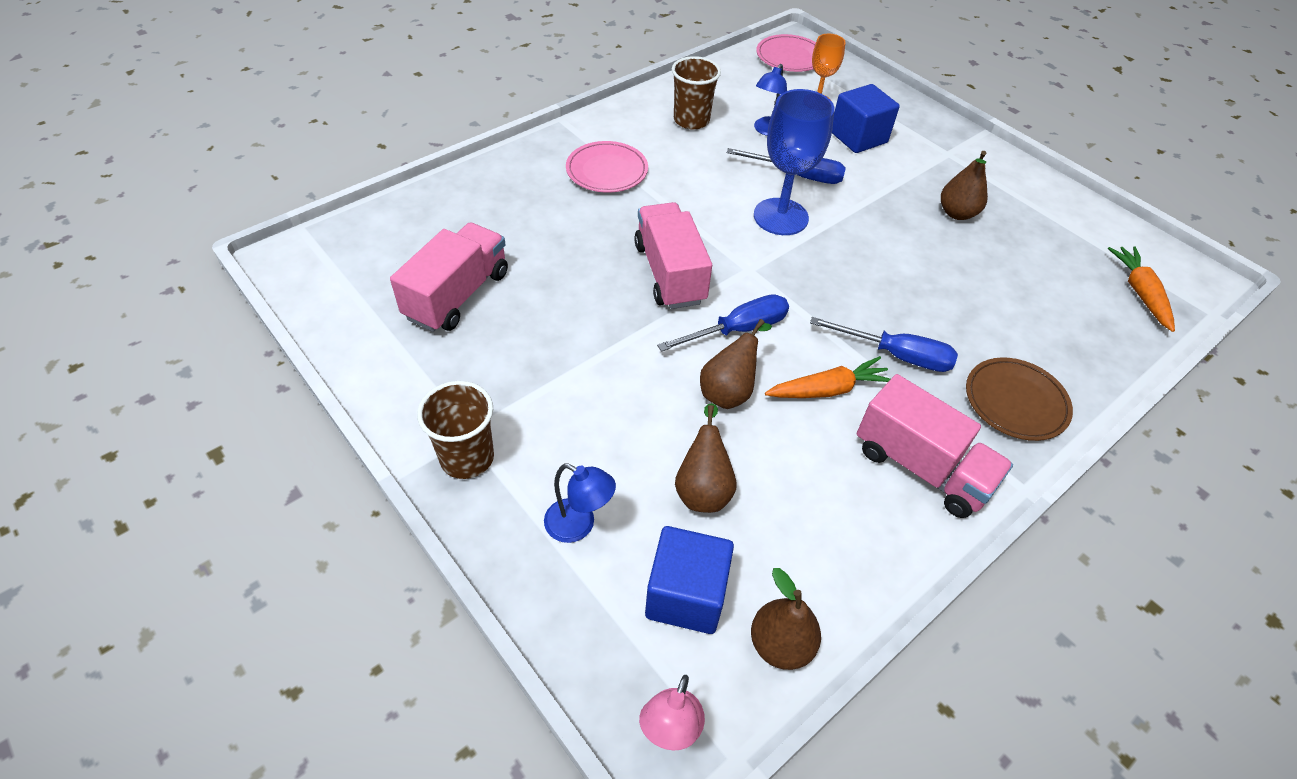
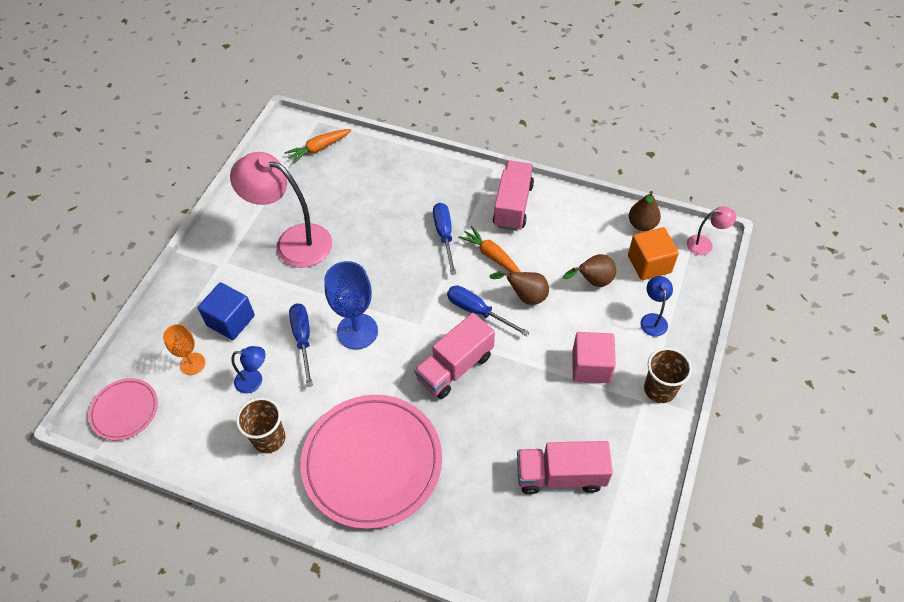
camera: 115 degrees left, 5 degrees up
pink plate [566,141,648,193] -> pink plate [301,395,442,529], size x1.98
blue cube [645,526,734,634] -> orange cube [628,227,679,280]
brown pear [941,151,988,220] -> pink lamp [230,152,332,268]
brown plate [966,357,1073,441] -> none
none -> pink cube [572,332,616,383]

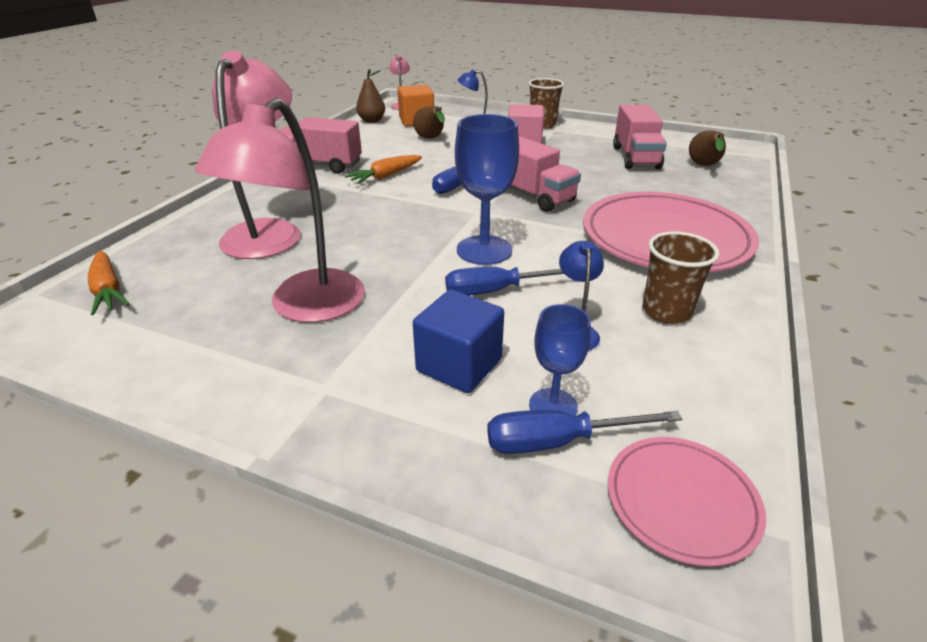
camera: 90 degrees left, 20 degrees down
orange goblet [163,324,206,375] -> blue goblet [529,304,591,416]
blue screwdriver [433,203,456,275] -> blue screwdriver moved to [487,410,682,454]
brown pear [489,271,549,305] -> brown pear moved to [689,130,726,166]
none -> pink lamp [212,50,300,259]

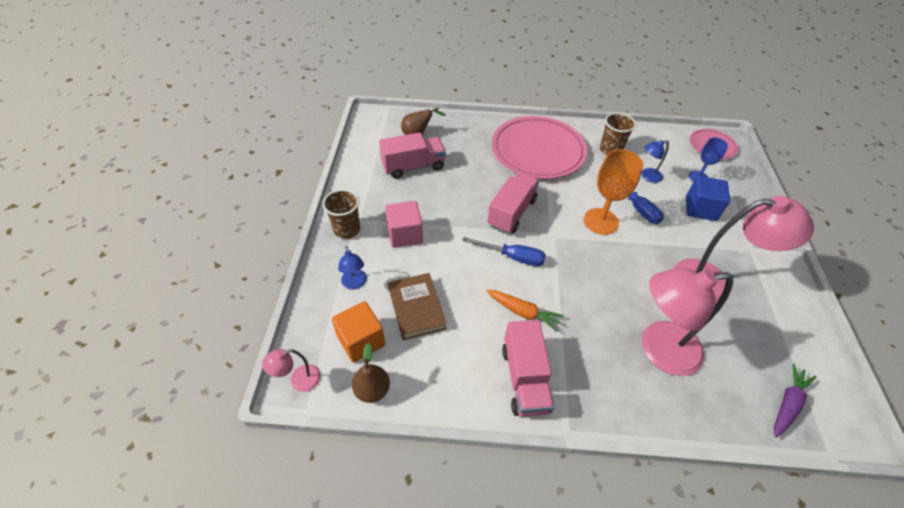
camera: 110 degrees left, 15 degrees up
orange carrot [88,251,130,315] -> purple carrot [774,363,816,438]
brown pear [413,106,445,139] -> brown book [388,273,447,340]
blue goblet [455,114,519,265] -> orange goblet [584,150,643,235]
blue screwdriver [487,410,682,454] -> none

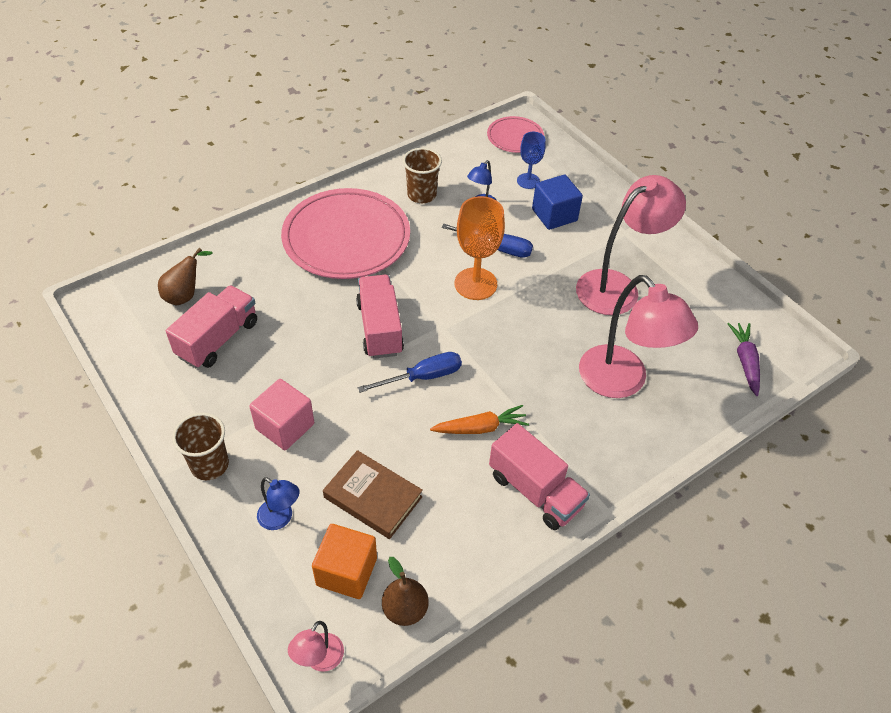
camera: 40 degrees left, 0 degrees up
pink lamp [642,268,733,376] -> pink lamp turned 75 degrees counterclockwise [579,275,698,398]

